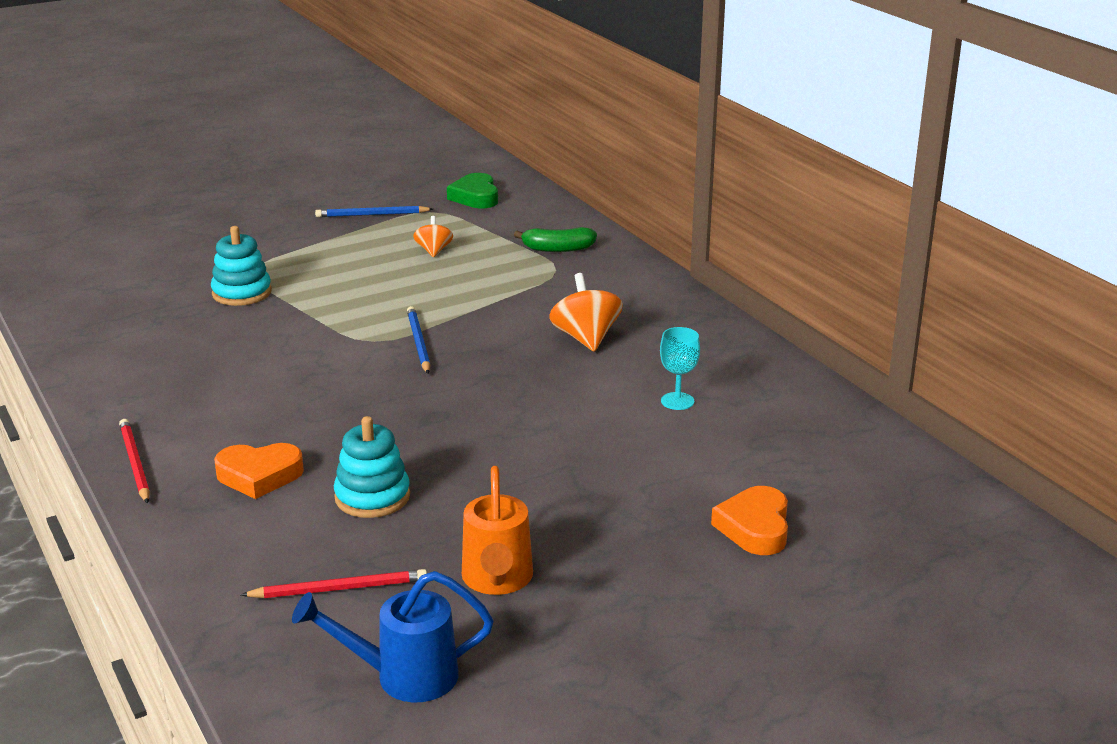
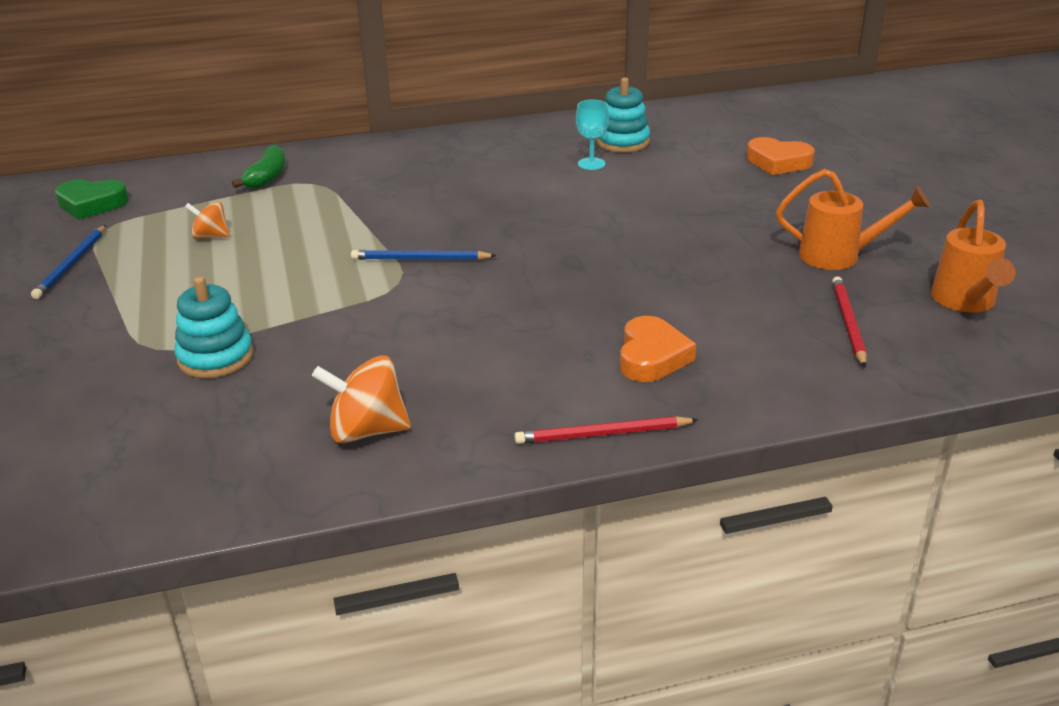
camera: 75 degrees left, 5 degrees up
blue watering can [292,571,494,702] -> orange watering can [931,200,1016,313]
turquoise stacking toy [334,416,410,518] -> turquoise stacking toy moved to [596,78,650,152]
orange spinning top [549,273,623,352] -> orange spinning top moved to [312,355,411,443]

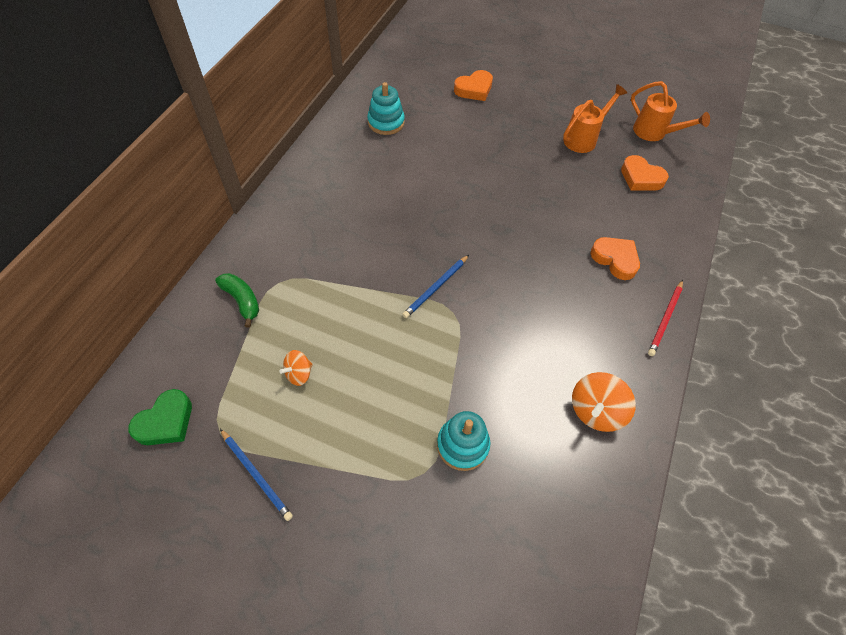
camera: 55 degrees left, 25 degrees up
turquoise goblet [576,100,609,170] -> none
red pencil [832,276,867,367] -> orange heart [621,155,669,190]

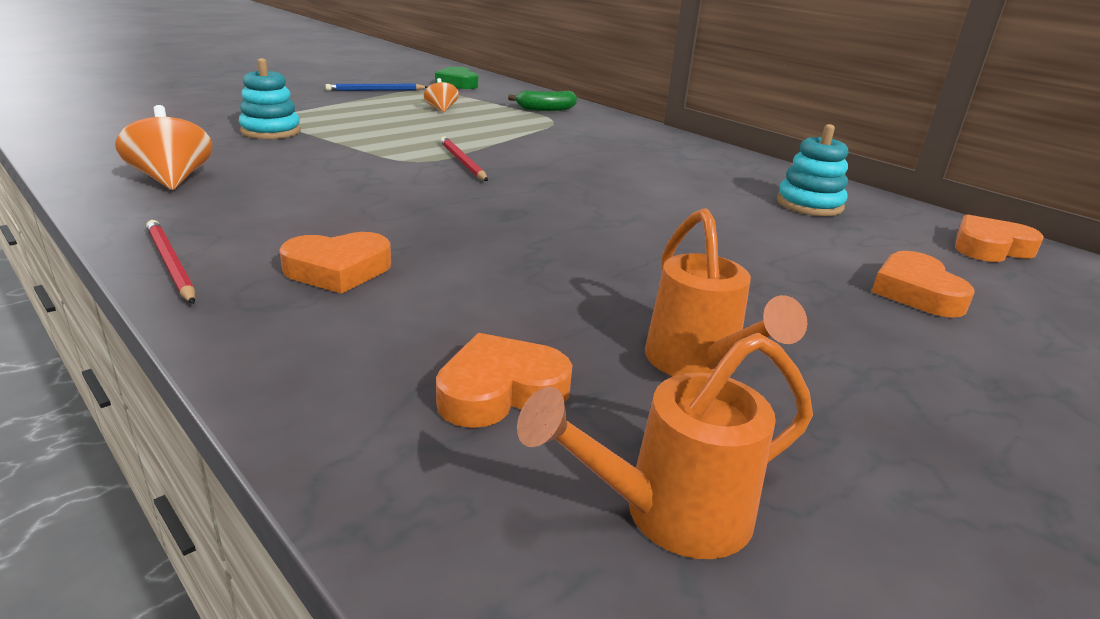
camera: 115 degrees right, 30 degrees down
blue pencil [402,255,469,318] -> red pencil [440,136,488,181]
none -> orange heart [955,214,1044,262]

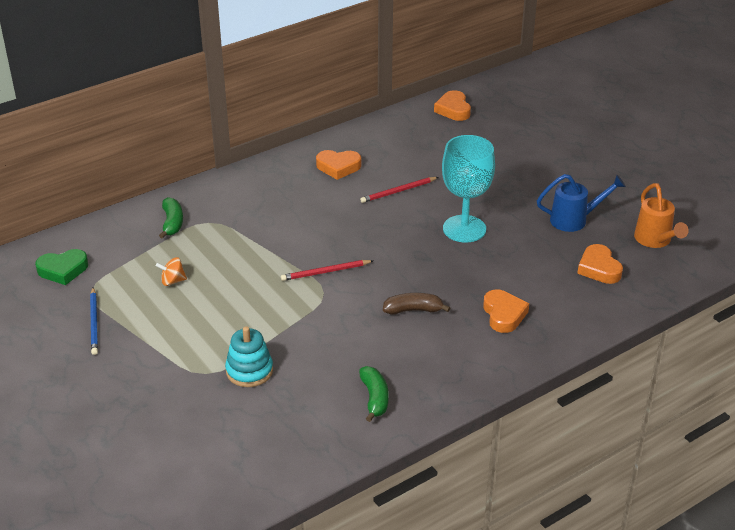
camera: 80 degrees left, 10 degrees up
orange spinning top [115,105,212,190] -> green banana [359,366,389,422]
red pencil [146,220,195,304] -> red pencil moved to [360,177,438,203]
orange watering can [645,208,807,376] -> blue watering can [537,174,626,232]
turquoise stacking toy [777,124,848,216] -> none
orange heart [872,251,975,318] -> orange heart moved to [316,150,361,180]
none -> brown banana [383,293,450,315]
none -> turquoise goblet [442,135,495,243]

